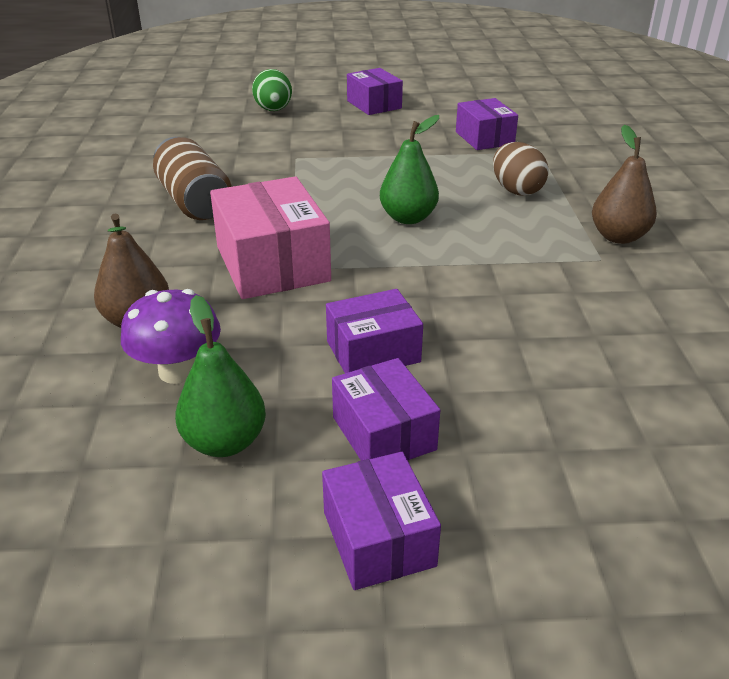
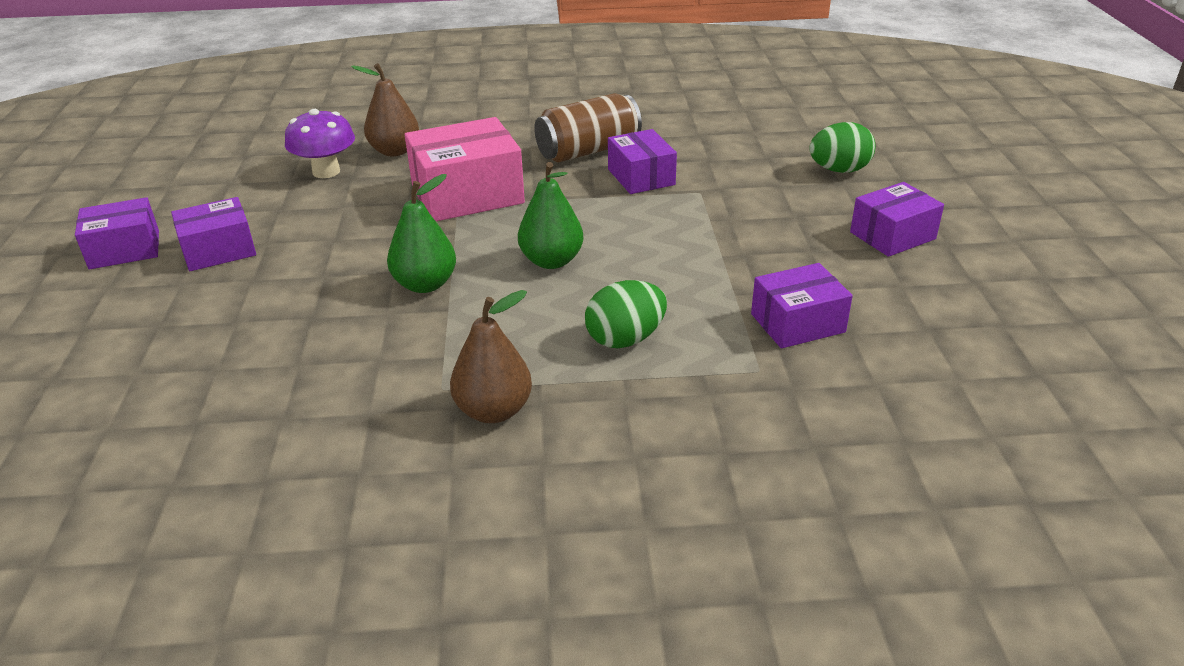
camera: 90 degrees right, 0 degrees up
green pear [175,295,266,457] -> green pear moved to [387,174,456,293]
purple box [326,289,423,373] -> purple box moved to [608,129,677,194]
brown egg [493,142,549,196] -> green egg [585,280,667,348]

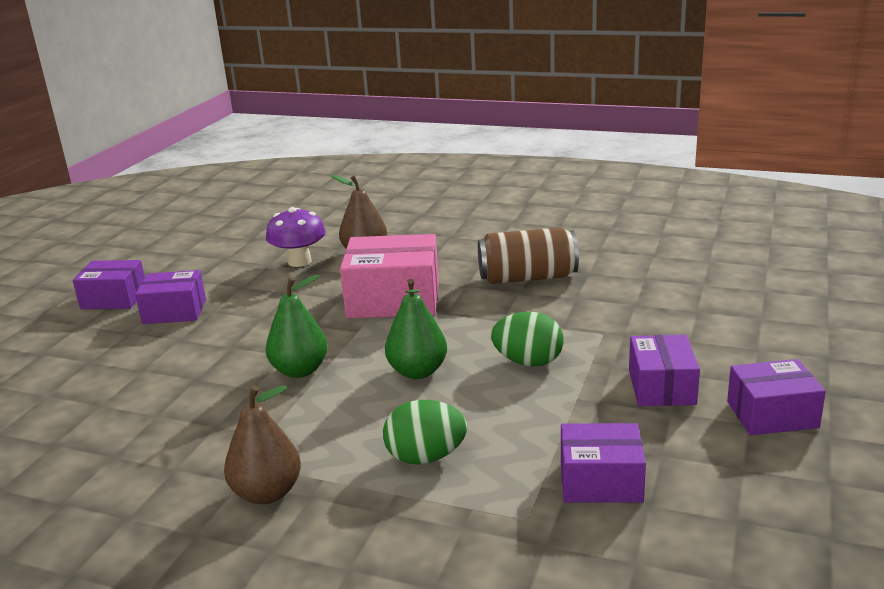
camera: 25 degrees right, 10 degrees down
purple box [608,129,677,194] -> purple box moved to [629,335,700,406]
green egg [809,122,875,173] -> green egg moved to [491,312,564,367]

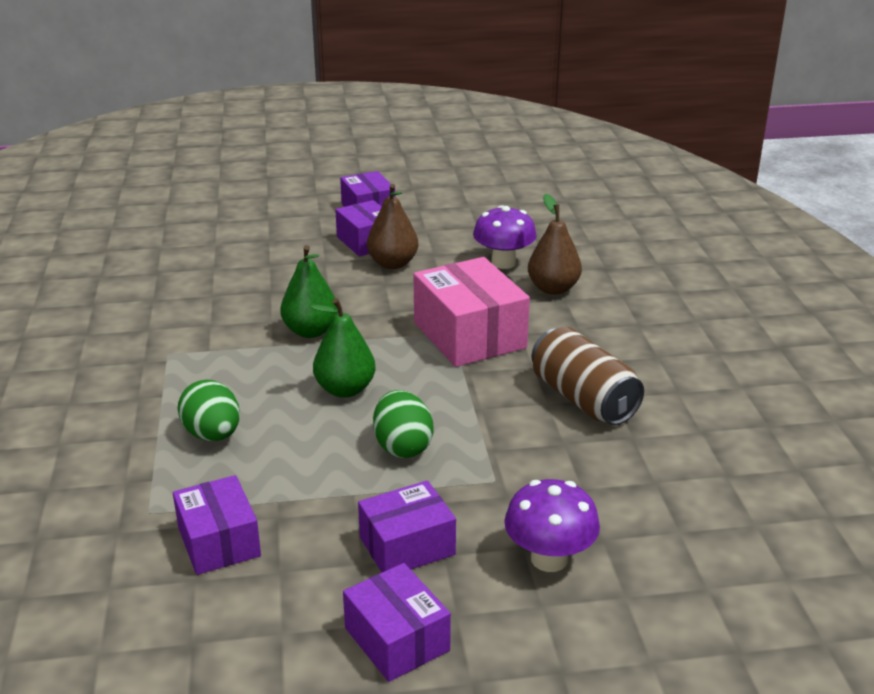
camera: 60 degrees right, 5 degrees up
brown pear [224,385,301,504] -> brown pear moved to [367,184,418,269]
none -> purple mushroom [504,479,600,572]

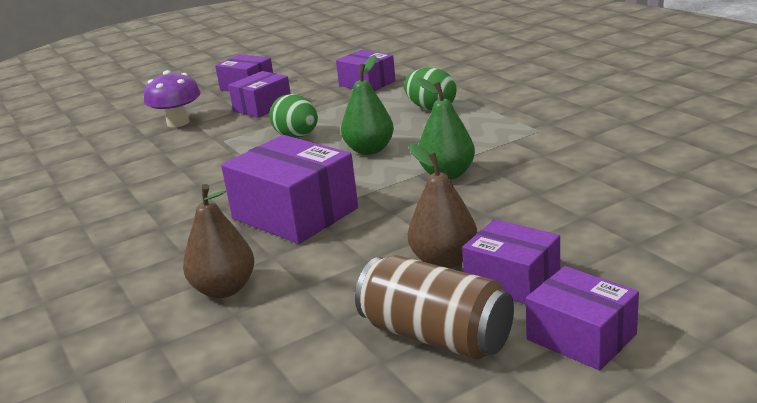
camera: 160 degrees right, 5 degrees down
pink box [414,257,530,367] -> purple box [221,135,358,244]
purple mushroom [473,205,536,269] -> none
brown can [531,327,644,425] -> brown can moved to [355,255,514,359]

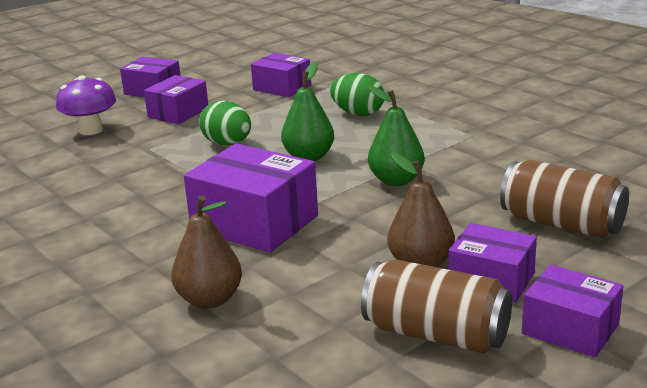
camera: 10 degrees left, 0 degrees up
none -> brown can [500,160,629,238]

